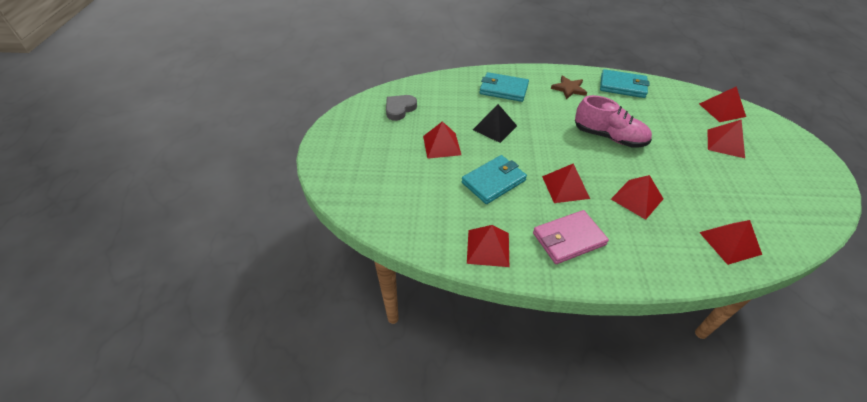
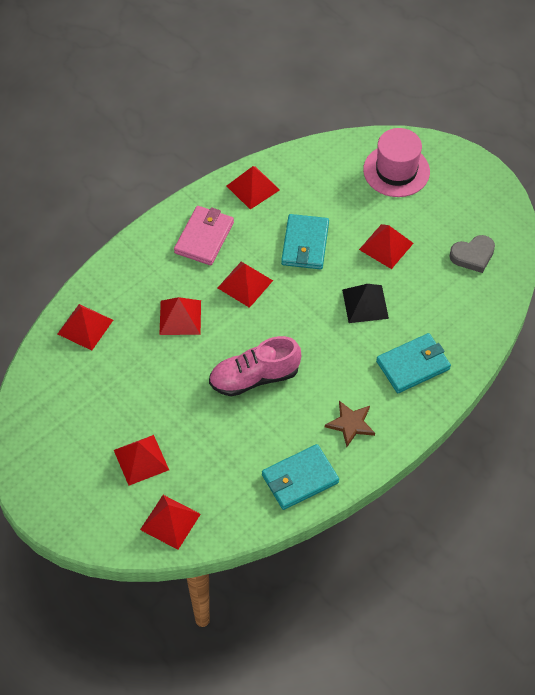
camera: 135 degrees right, 10 degrees up
grey heart [386,95,417,121] -> grey heart turned 75 degrees clockwise [449,235,495,273]
none -> pink hat [363,128,430,197]

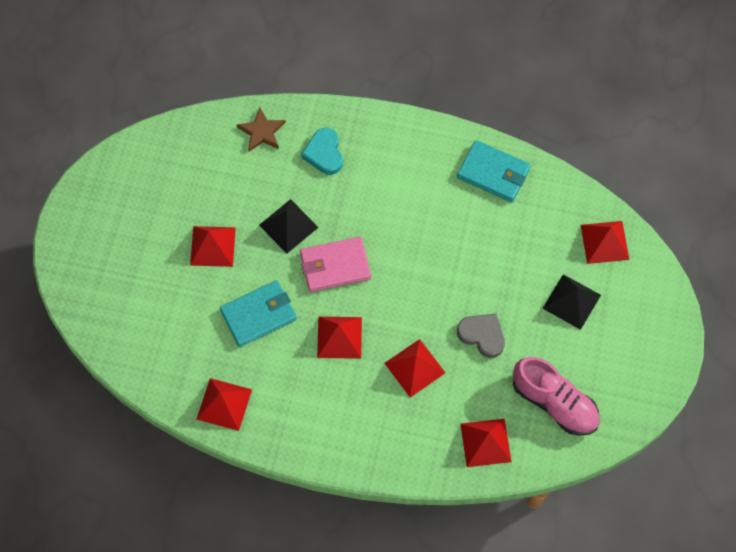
camera: 125 degrees left, 10 degrees up
red pyramid [114,435,169,486] -> black pyramid [542,274,601,330]
pink wallet [174,206,234,265] -> pink wallet moved to [300,237,371,292]
pink shoe [209,336,301,397] -> pink shoe moved to [513,357,600,436]
brown star [325,401,375,447] -> brown star moved to [237,107,286,152]
pink hat [363,128,430,197] -> none
turquoise wallet [376,333,451,393] -> turquoise heart [301,128,343,175]
grey heart [449,235,495,273] -> grey heart moved to [457,313,505,358]

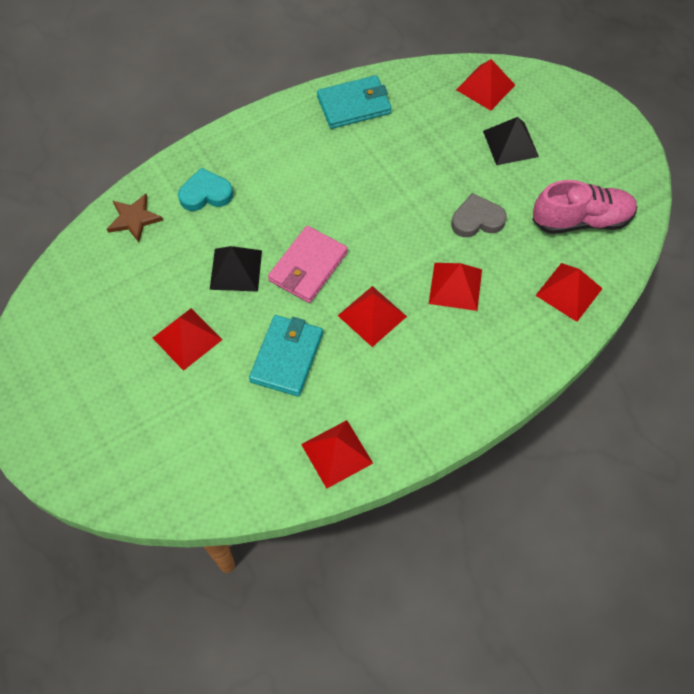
camera: 45 degrees left, 5 degrees down
turquoise heart [301,128,343,175] -> turquoise heart turned 135 degrees clockwise [178,168,233,211]

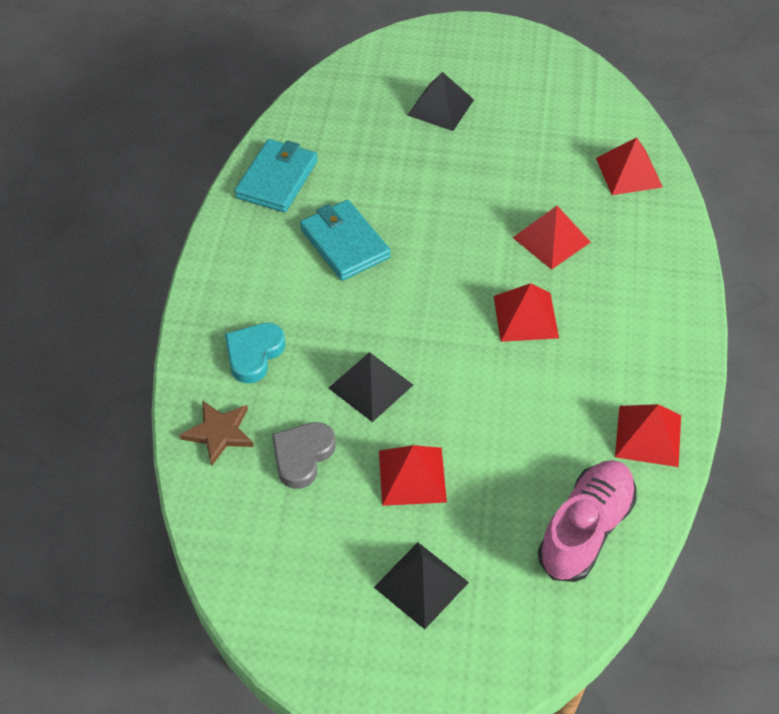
camera: 50 degrees left, 10 degrees down
turquoise wallet [249,315,323,397] -> turquoise wallet moved to [300,200,391,281]
pink wallet [268,226,348,303] -> none
grey heart [451,193,507,237] -> grey heart moved to [272,422,336,489]
red pyramid [456,59,515,111] -> none
pink shoe [533,180,637,234] -> pink shoe moved to [538,460,637,582]
none -> black pyramid [374,543,469,629]

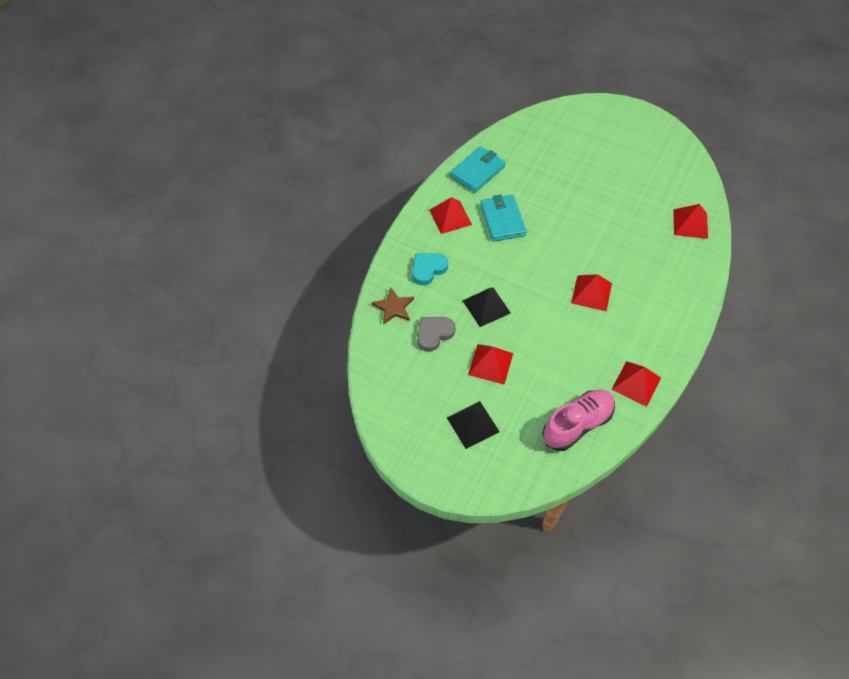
camera: 20 degrees right, 5 degrees up
black pyramid [407,72,474,131] -> none
red pyramid [513,206,591,270] -> red pyramid moved to [430,197,472,234]

